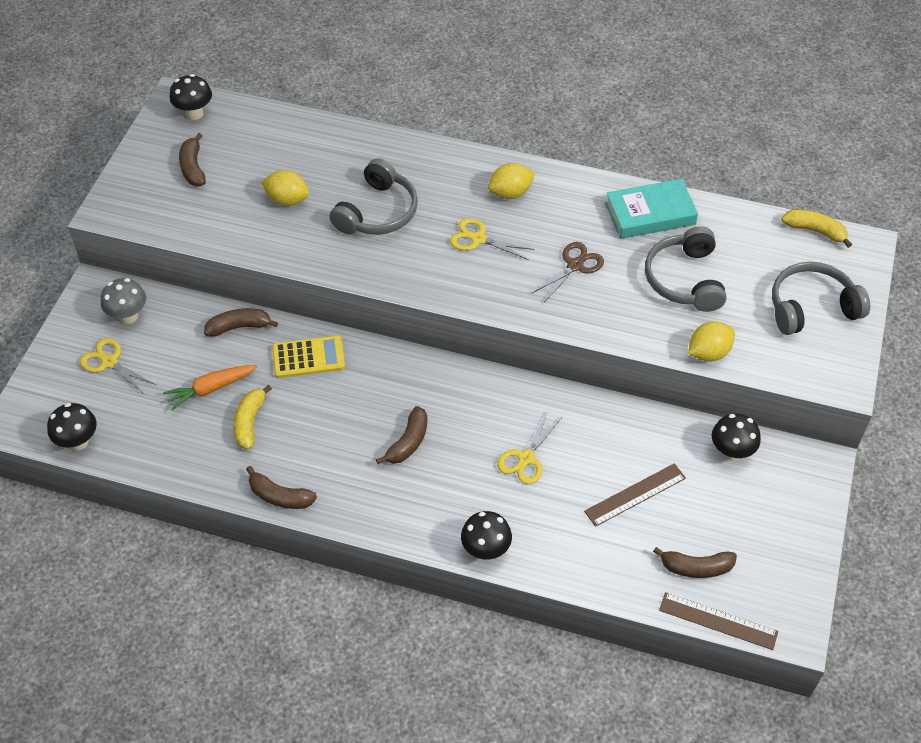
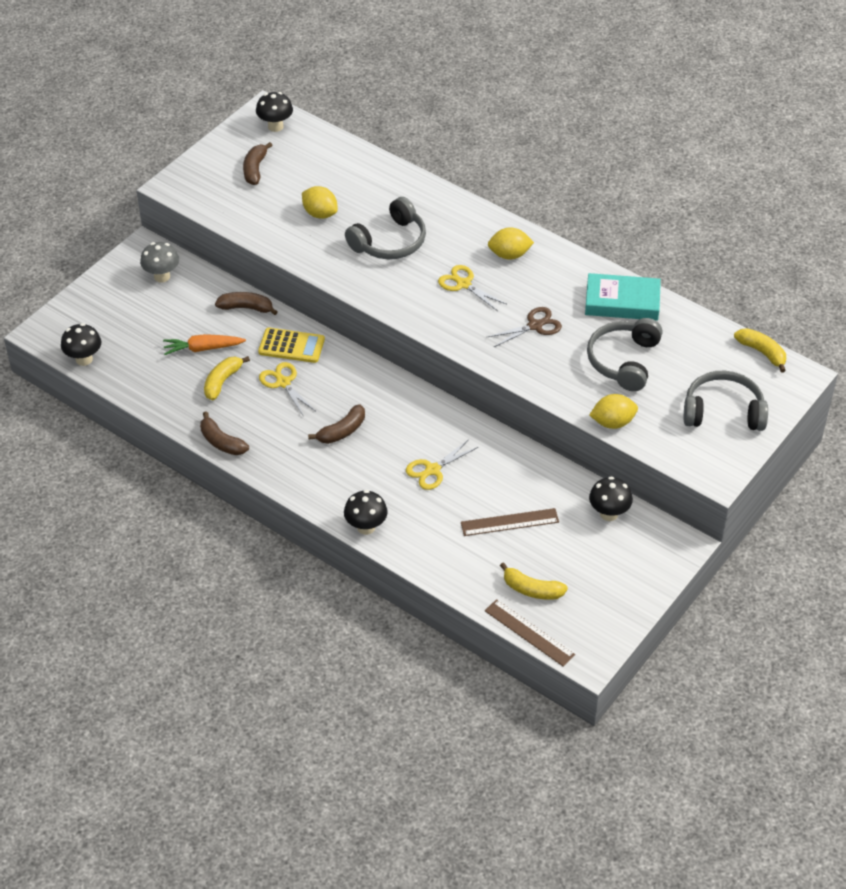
camera: 20 degrees right, 5 degrees down
yellow scissors [80,338,156,395] -> yellow scissors moved to [259,362,315,417]
brown banana [653,547,737,578] -> yellow banana [500,562,568,600]

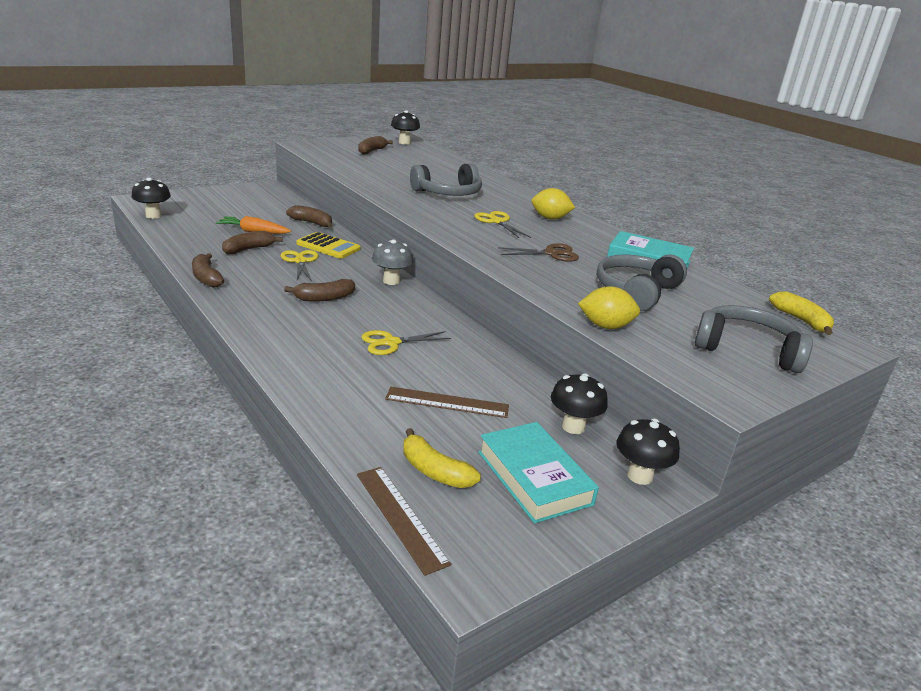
camera: 15 degrees right, 20 degrees down
grey mushroom [140,242,179,283] -> grey mushroom moved to [372,240,413,285]
yellow banana [204,356,250,401] -> brown banana [222,231,283,254]
yellow lemon [302,186,338,219] -> none
black mushroom [344,490,388,535] -> black mushroom moved to [616,419,680,485]
none -> turquoise book [478,422,599,524]

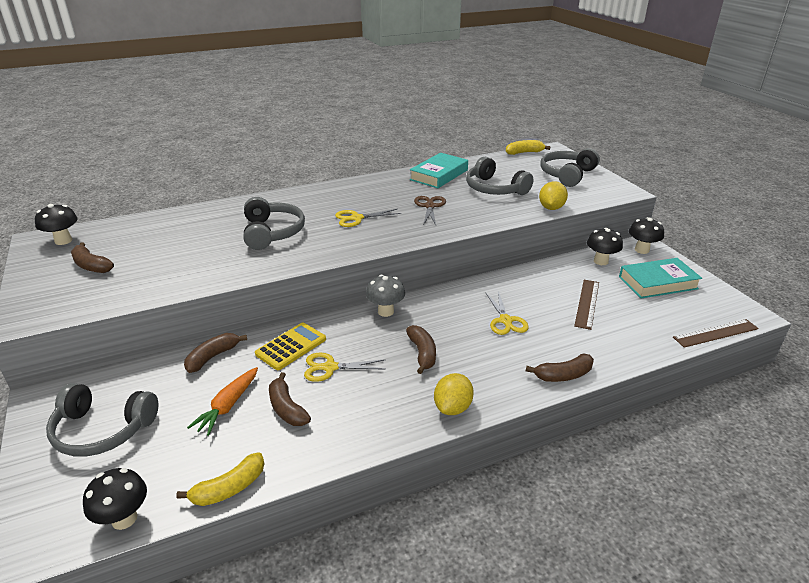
camera: 75 degrees left, 5 degrees up
brown banana [192,253,224,288] -> brown banana moved to [526,354,594,382]
yellow banana [403,428,481,488] -> yellow banana moved to [176,452,264,506]
yellow lemon [531,188,575,219] -> yellow lemon moved to [434,373,474,415]
none -> grey headphones [46,383,158,457]

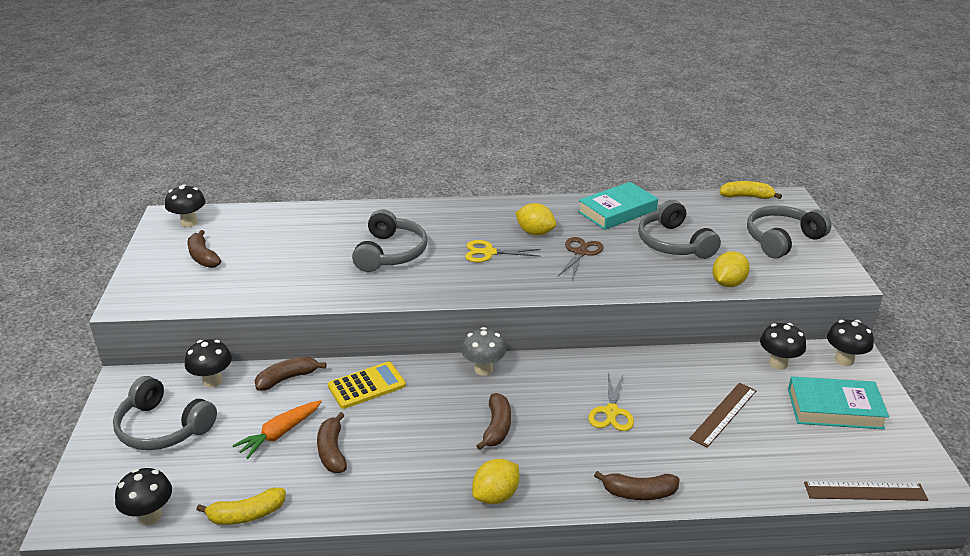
camera: 20 degrees right, 0 degrees up
yellow scissors [304,353,386,382] -> none
none -> black mushroom [185,340,232,387]
none -> yellow lemon [515,203,556,236]

